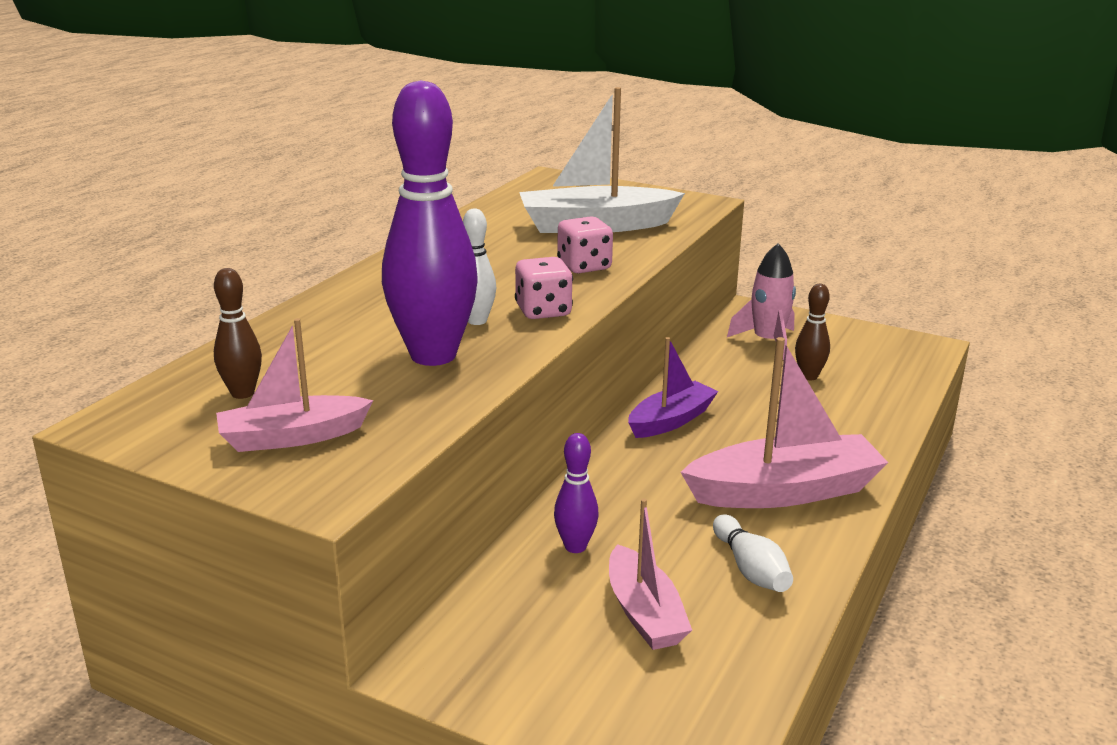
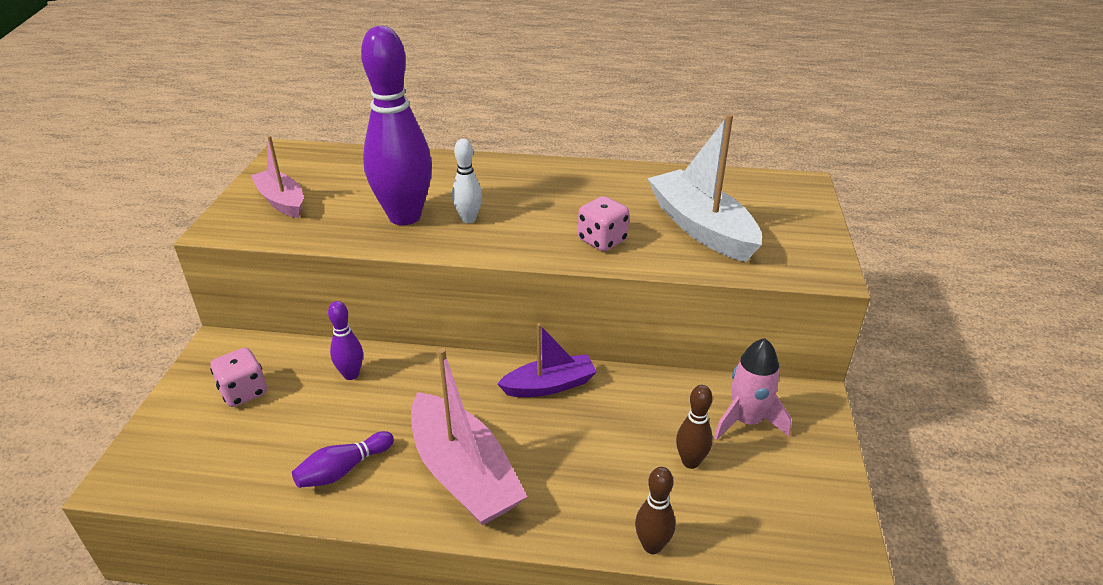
camera: 70 degrees right, 10 degrees up
brown bowling pin [214,268,262,399] -> brown bowling pin moved to [635,467,675,554]
pink dice [515,257,573,319] -> pink dice moved to [210,348,267,407]
pink boat [609,498,692,650] -> none
purple boat [628,337,718,438] -> purple boat turned 45 degrees counterclockwise [497,323,597,397]
white bowling pin [713,515,793,592] -> purple bowling pin [292,431,394,488]

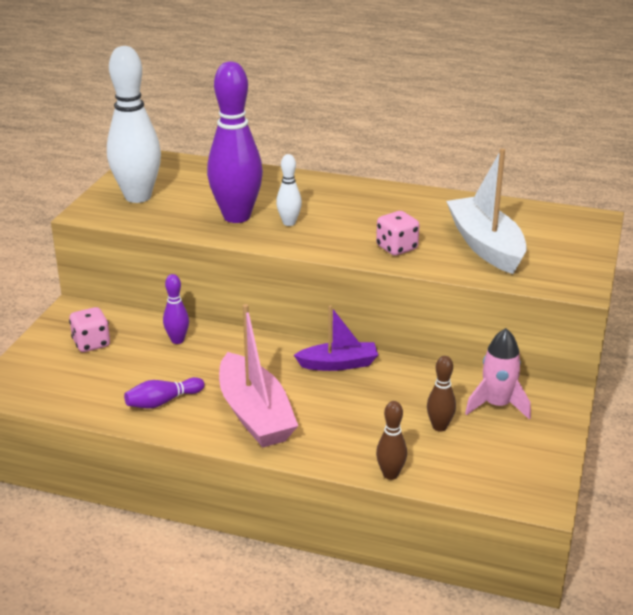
camera: 10 degrees right, 5 degrees down
pink boat [251,136,303,218] -> white bowling pin [107,46,161,203]

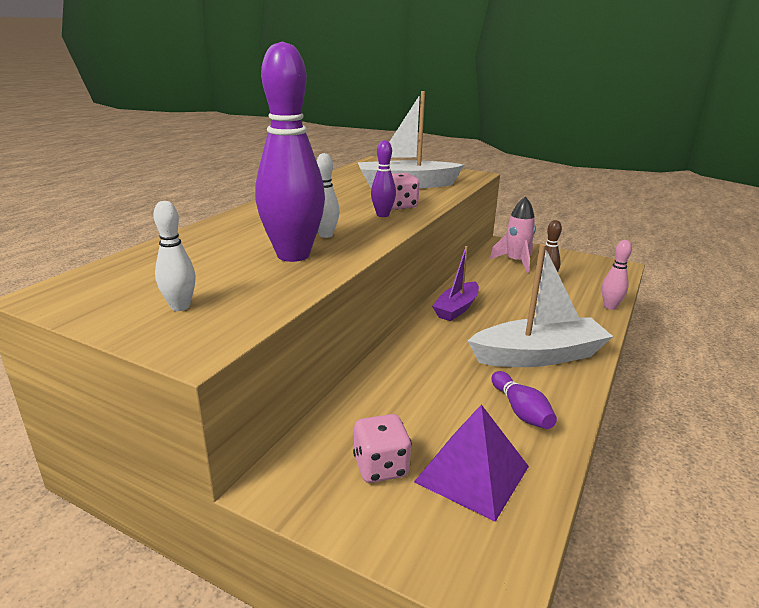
camera: 80 degrees left, 5 degrees down
white bowling pin [107,46,161,203] -> white bowling pin [153,201,196,311], size x0.46
purple bowling pin [163,274,189,344] -> purple bowling pin moved to [371,140,396,217]
pink boat [219,304,298,448] -> white boat [468,244,613,367]
purple boat [294,305,378,371] -> purple boat turned 150 degrees counterclockwise [432,246,479,321]
brown bowling pin [376,401,407,480] -> pink bowling pin [602,240,632,310]
none -> purple pyramid [414,404,529,522]

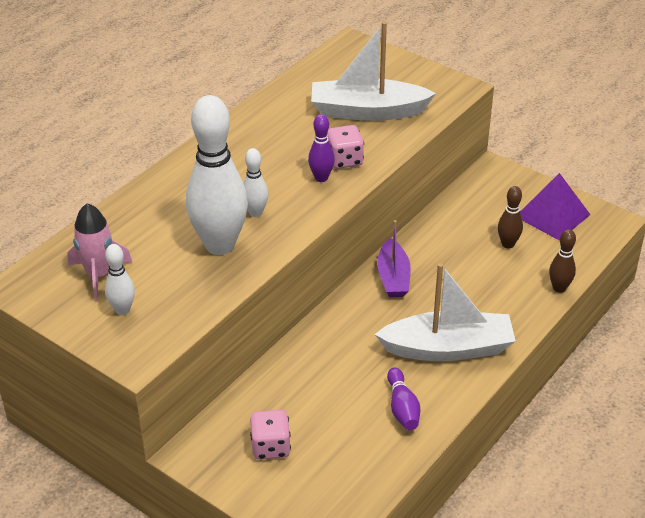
camera: 10 degrees right, 15 degrees up
purple bowling pin [255,41,325,262] -> white bowling pin [186,95,248,255]
purple pyramid [414,404,529,522] -> purple pyramid moved to [520,173,591,241]
purple boat [432,246,479,321] -> purple boat turned 45 degrees counterclockwise [377,220,411,297]
pink rocket [490,196,536,273] -> pink rocket moved to [67,203,133,301]
pink bowling pin [602,240,632,310] -> brown bowling pin [549,229,576,293]

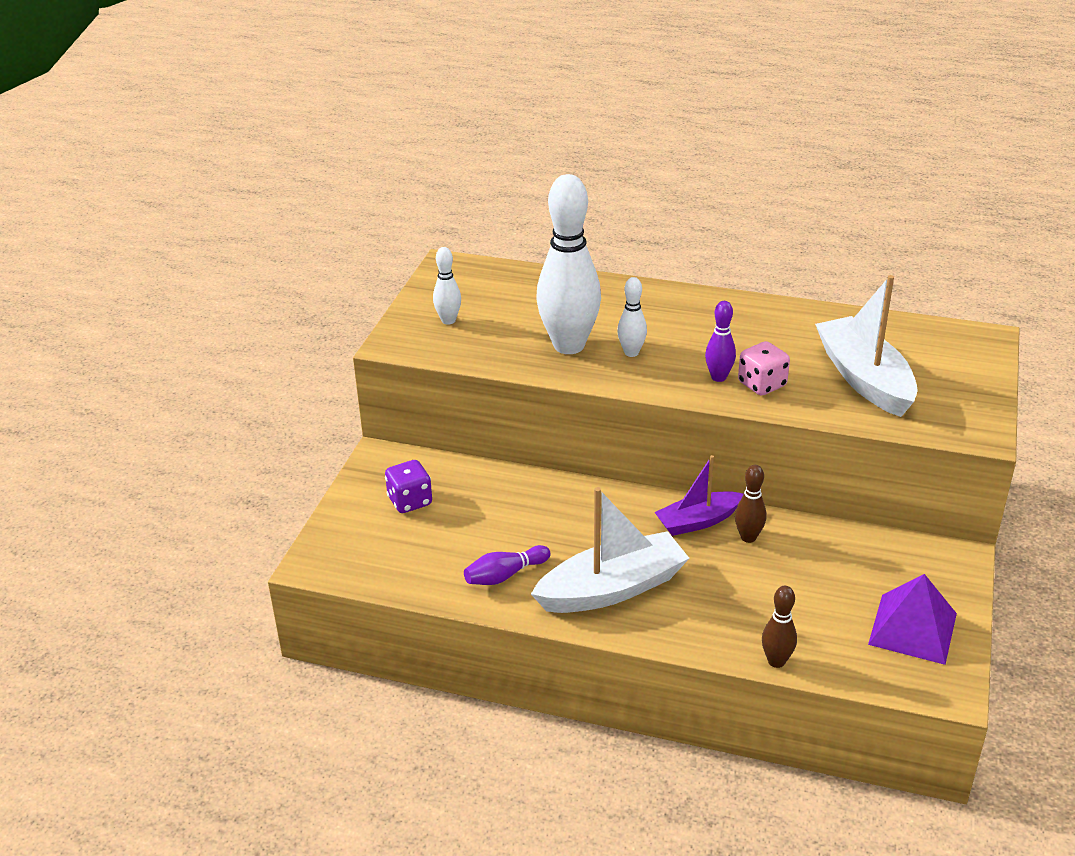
camera: 70 degrees right, 5 degrees down
pink rocket [67,203,133,301] -> none
pink dice [250,410,291,459] -> purple dice [385,460,432,513]
white boat [375,263,516,361] -> white boat turned 90 degrees counterclockwise [531,487,690,613]
brown bowling pin [498,186,523,249] -> brown bowling pin moved to [735,465,766,543]

